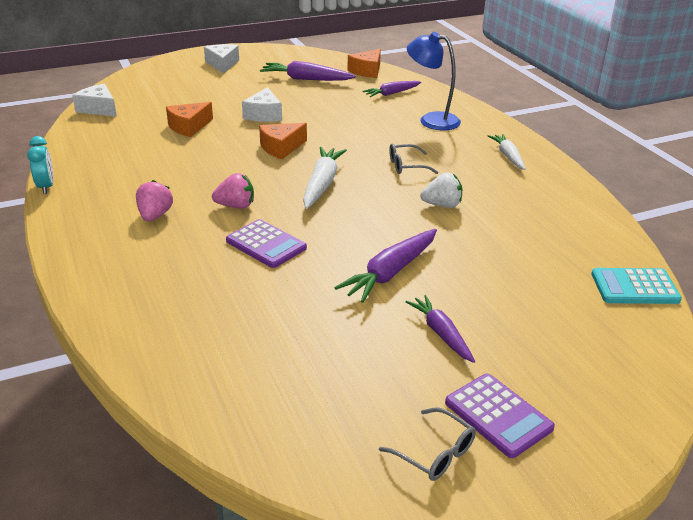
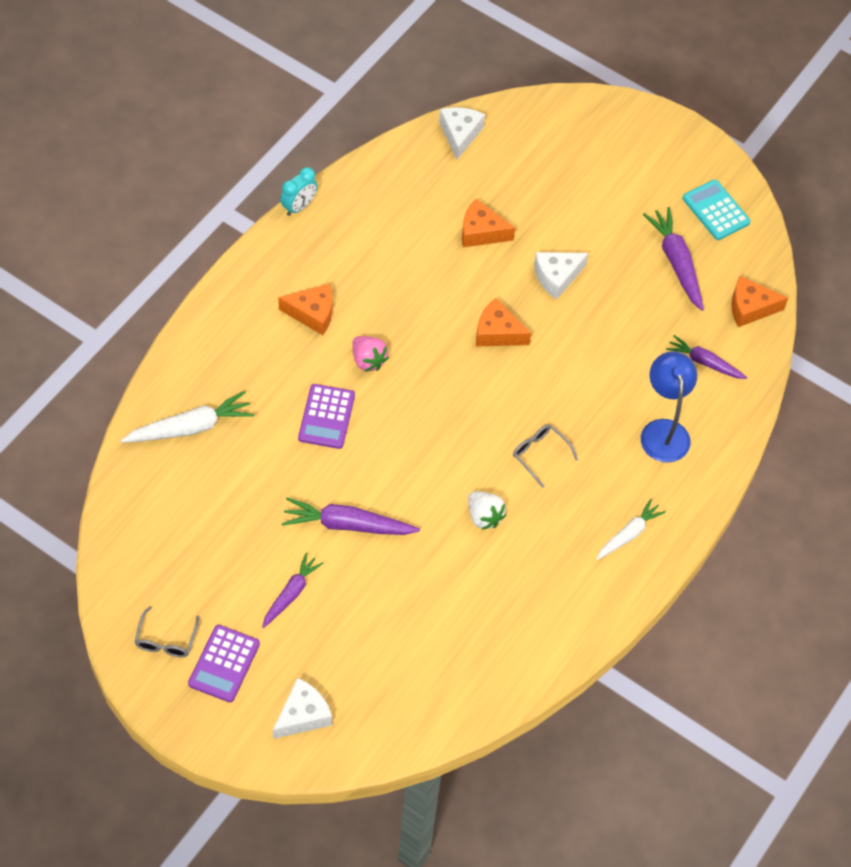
camera: 55 degrees right, 25 degrees up
pink strawberry [136,180,173,221] -> orange cheese [278,284,332,335]
white cheese [204,44,239,73] -> white cheese moved to [273,678,332,739]
white carrot [303,147,347,209] -> white carrot moved to [121,391,254,443]
turquoise calculator [591,268,682,304] -> turquoise calculator moved to [683,180,751,240]

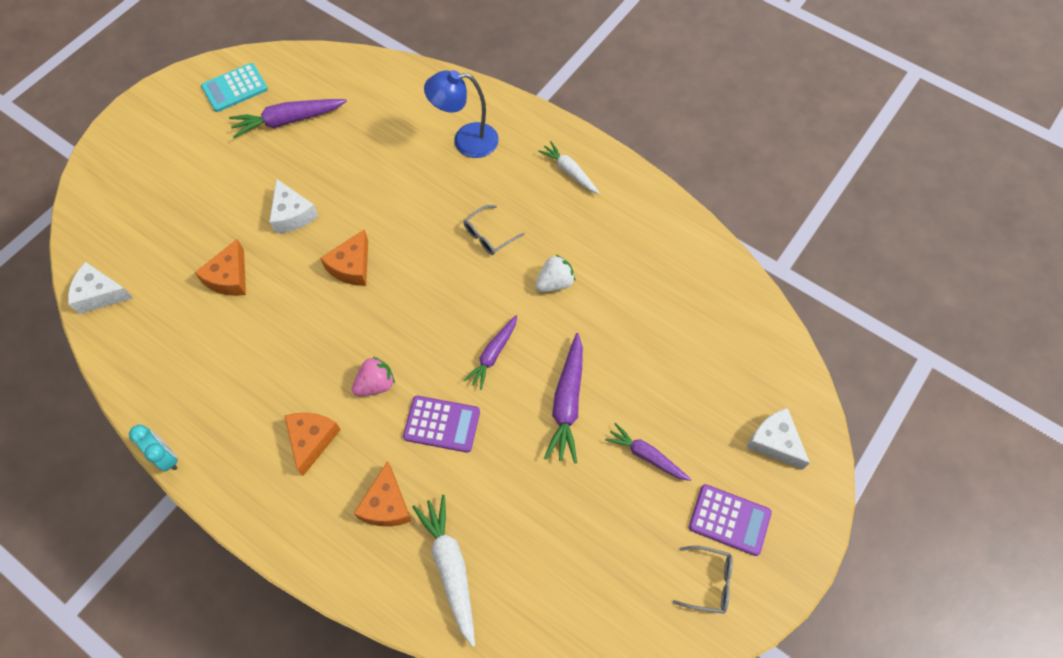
camera: 85 degrees left, 5 degrees up
purple carrot [666,335,747,379] -> purple carrot moved to [464,315,517,390]
orange cheese [731,276,788,327] -> orange cheese moved to [354,461,412,527]

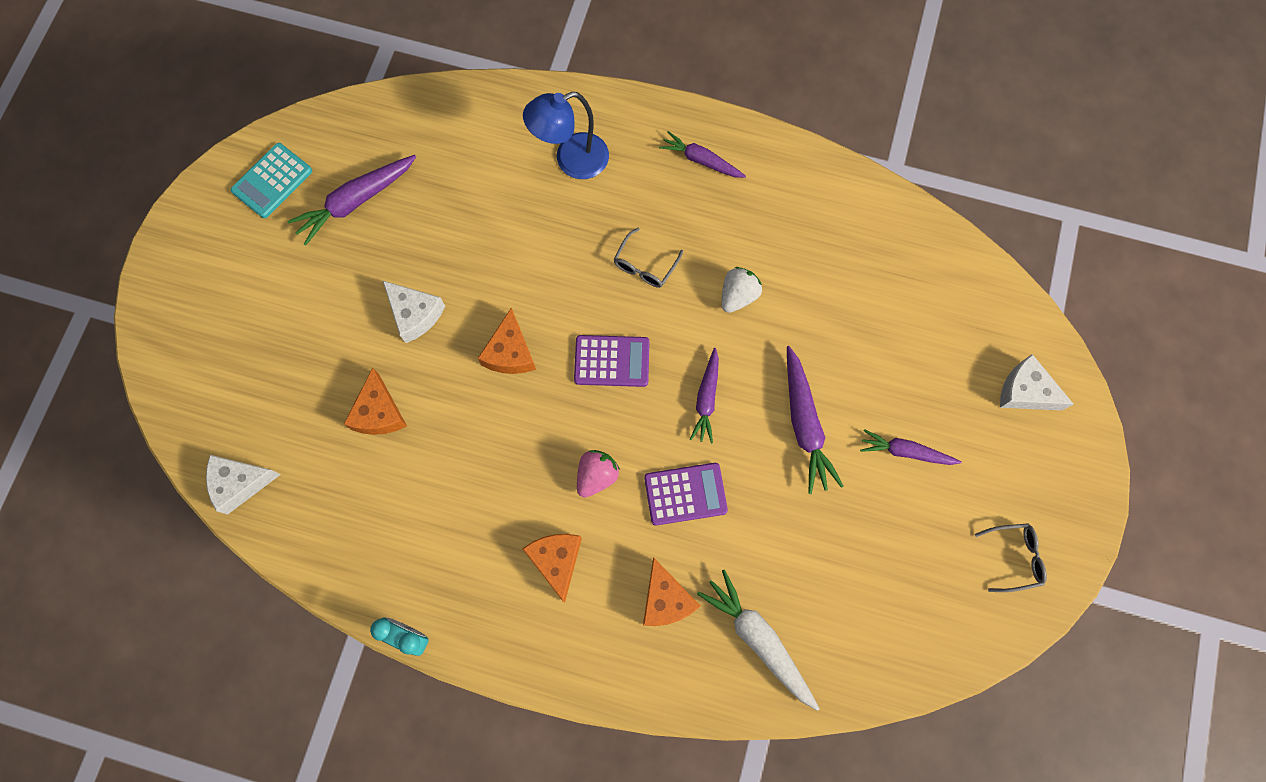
camera: 20 degrees left, 10 degrees up
white carrot [538,141,600,194] -> purple carrot [659,131,746,178]
purple calculator [689,484,772,556] -> purple calculator moved to [574,335,650,387]

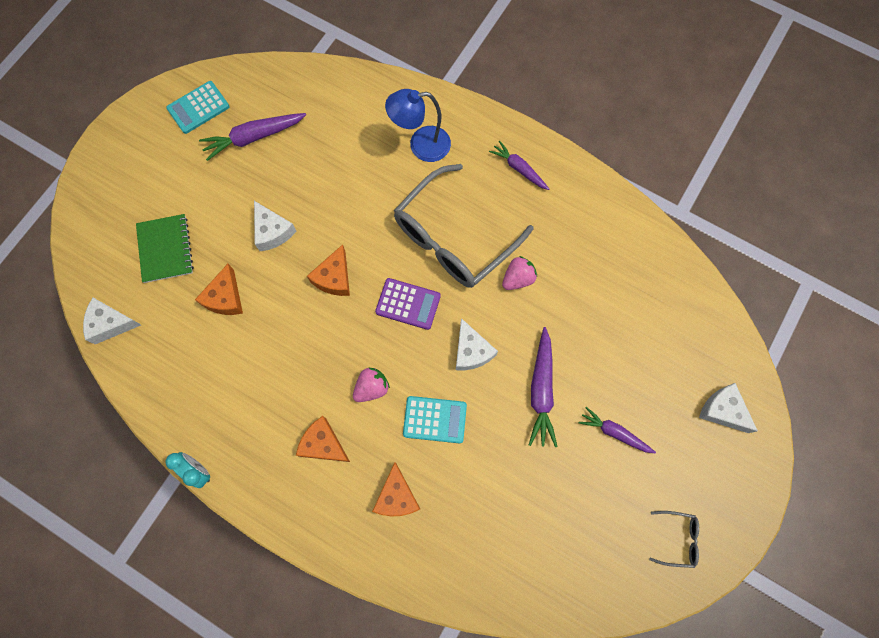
camera: 15 degrees right, 0 degrees up
orange cheese [522,534,582,602] -> orange cheese turned 60 degrees counterclockwise [296,416,350,462]
grey glasses [614,228,683,288] -> grey glasses [394,164,533,288], size x2.49
purple calculator [644,463,728,526] -> turquoise calculator [403,396,467,444]
purple carrot [690,348,719,444] -> white cheese [456,318,498,371]
white carrot [697,569,820,711] -> none
white strawberry [722,267,762,313] -> pink strawberry [502,256,537,290]
none -> green notebook [136,214,194,283]

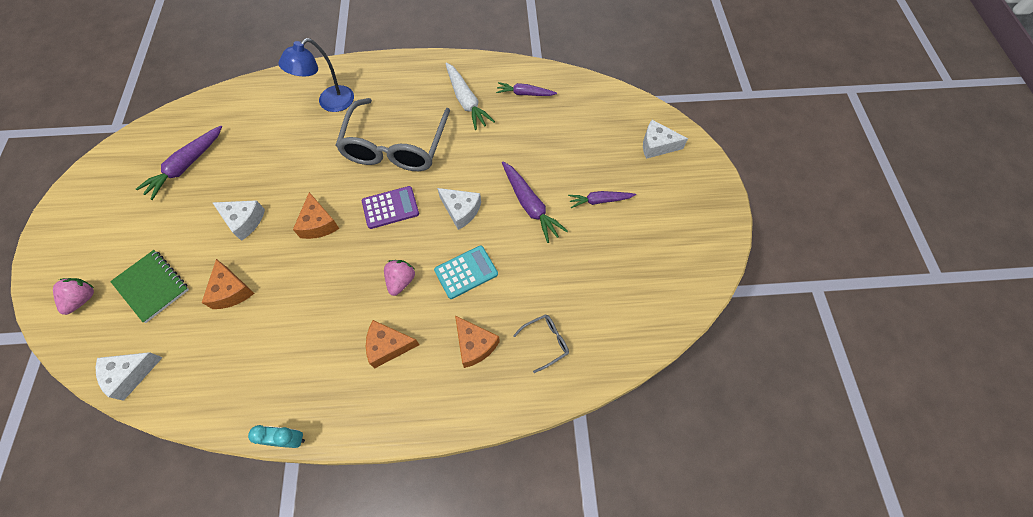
camera: 35 degrees left, 10 degrees down
turquoise calculator [166,81,229,134] -> none
purple carrot [489,140,549,190] -> purple carrot moved to [496,82,557,96]
pink strawberry [502,256,537,290] -> pink strawberry moved to [53,278,94,315]
grey glasses [649,511,699,568] -> grey glasses moved to [513,314,569,373]
none -> white carrot [445,62,495,130]

